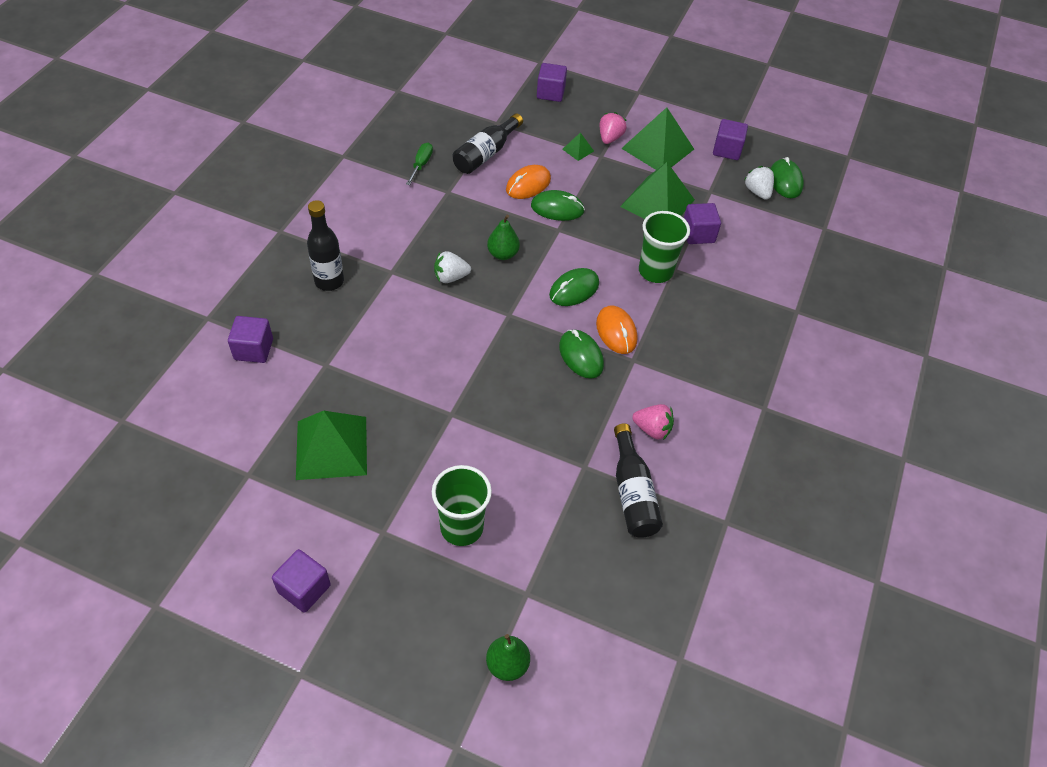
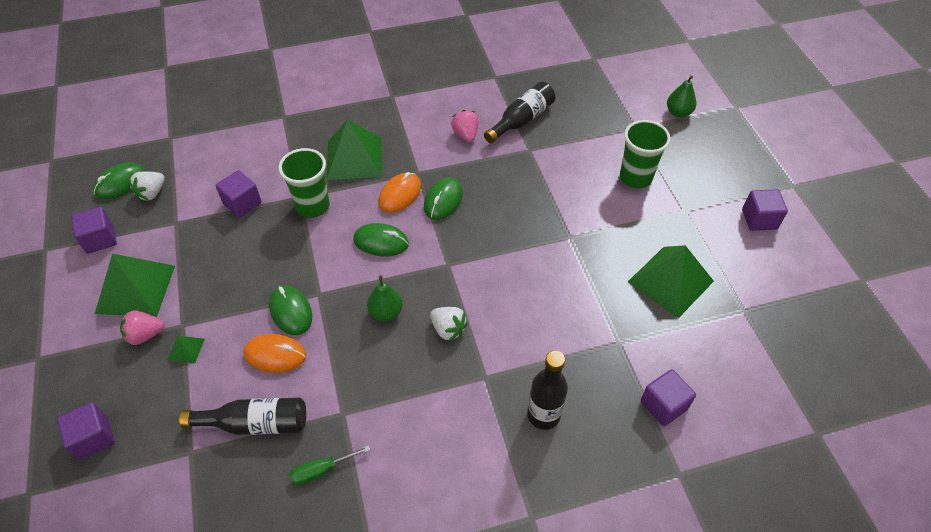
camera: 125 degrees left, 0 degrees up
green pyramid [620,162,695,219] -> green pyramid moved to [327,119,382,180]

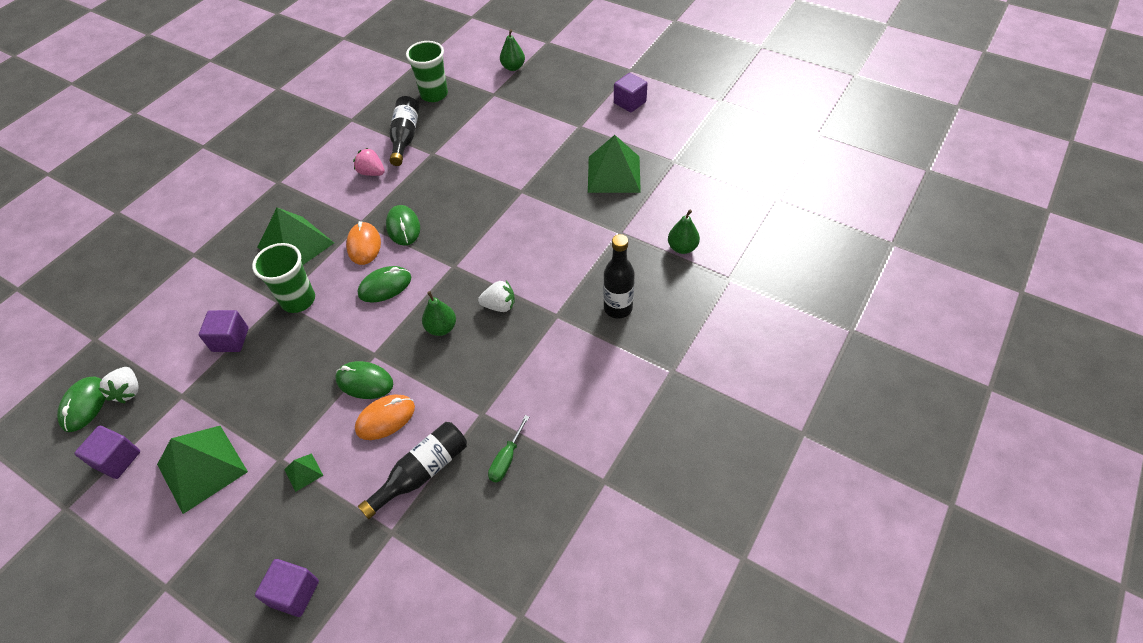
camera: 40 degrees left, 0 degrees up
pink strawberry [120,310,165,345] -> none
green cup [620,120,671,188] -> green cup moved to [406,41,448,102]
purple cube [641,369,696,426] -> green pear [668,210,700,254]

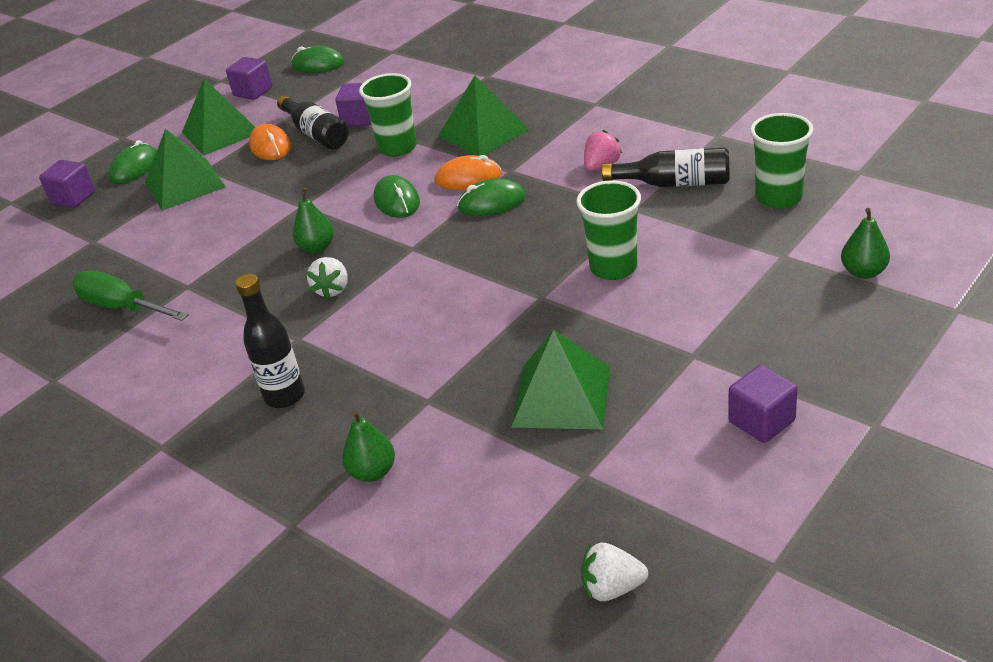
camera: 100 degrees right, 15 degrees down
white strawberry [98,367,139,403] -> white strawberry moved to [581,543,648,601]
green pyramid [284,453,324,492] -> green pyramid [145,129,226,211], size x2.31
green mouse [335,361,393,399] -> green mouse moved to [109,140,157,184]
orange mouse [355,394,415,440] -> orange mouse moved to [249,124,291,160]
black bottle [358,422,467,519] -> black bottle moved to [277,95,349,149]
green screwdriver [488,415,529,483] -> green screwdriver [72,271,189,321], size x1.74
none -> green cup [576,180,641,280]

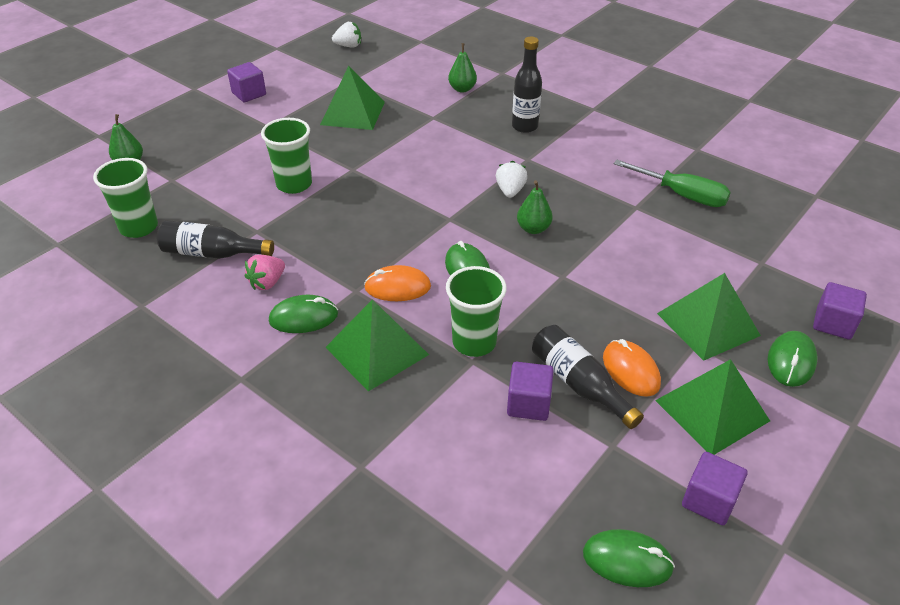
camera: 175 degrees right, 5 degrees up
green mouse [457,179,526,216] -> green mouse moved to [269,295,338,333]

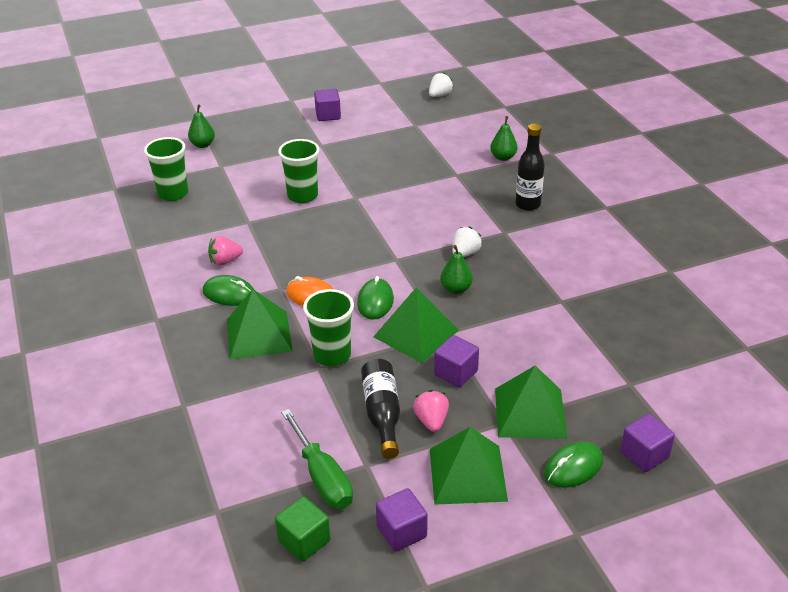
camera: 30 degrees right, 5 degrees down
black bottle [157,220,274,259] -> none
green pyramid [320,66,385,130] -> green pyramid moved to [373,287,459,363]
white strawberry [332,22,361,47] -> white strawberry turned 75 degrees counterclockwise [429,72,454,97]
purple cube [507,362,554,421] -> purple cube moved to [434,335,479,387]
green mouse [583,529,675,587] -> green cube [275,497,331,562]
orange mouse [603,339,661,397] -> pink strawberry [413,390,449,432]
green screwdriver [614,160,731,207] -> green screwdriver moved to [281,409,353,509]

